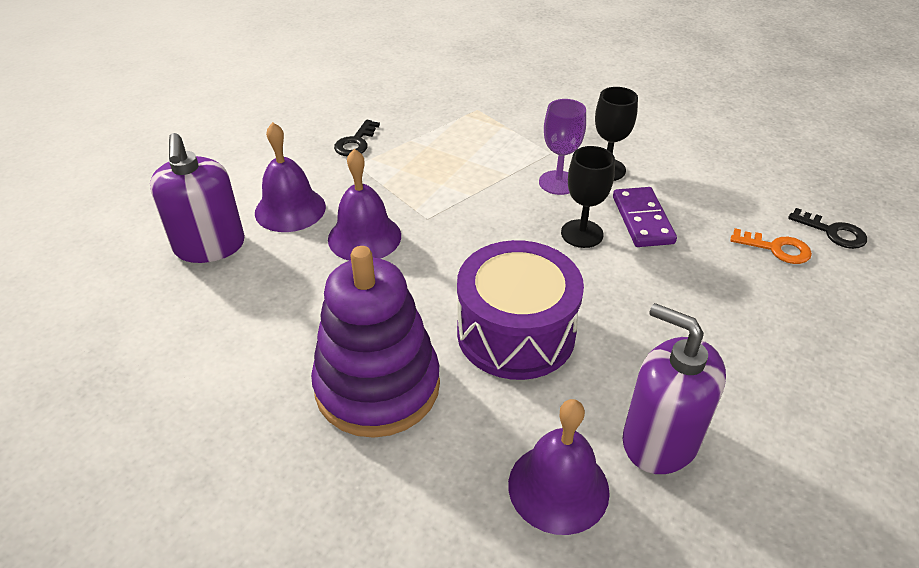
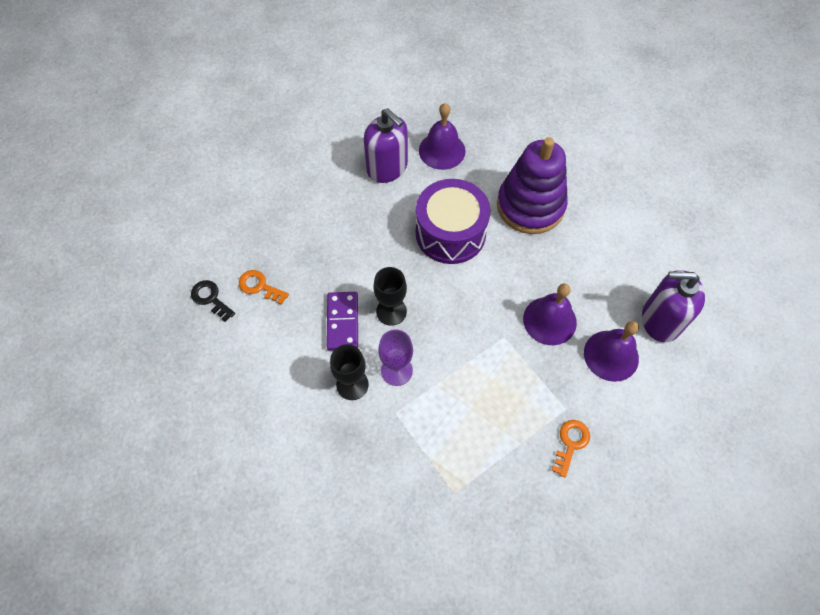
camera: 175 degrees left, 20 degrees up
purple soap dispenser [150,133,245,263] -> purple soap dispenser turned 75 degrees counterclockwise [642,270,705,342]
black key [334,120,380,156] -> orange key [552,420,590,478]

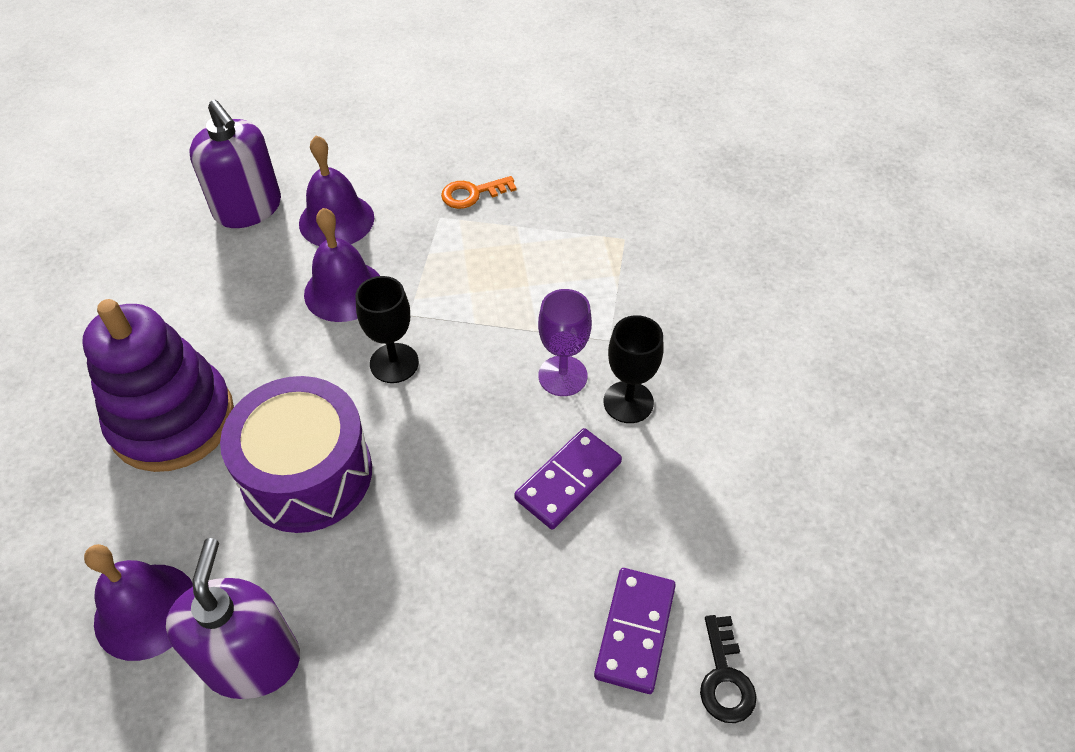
camera: 135 degrees left, 10 degrees down
orange key [239,270,289,305] -> purple domino [594,568,676,694]
black goblet [374,267,407,326] -> black goblet moved to [356,276,419,383]

